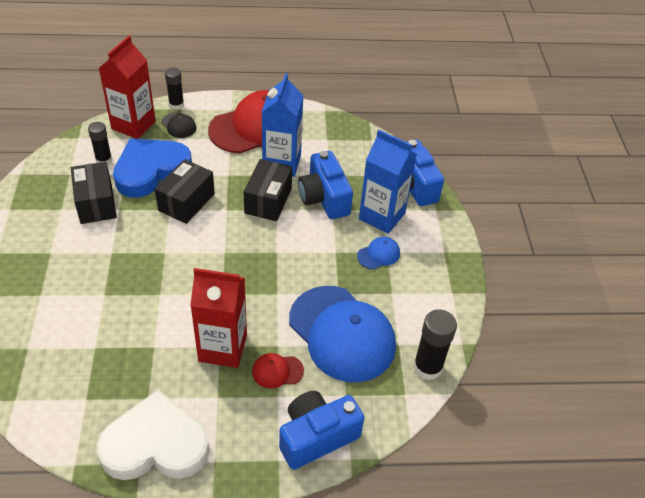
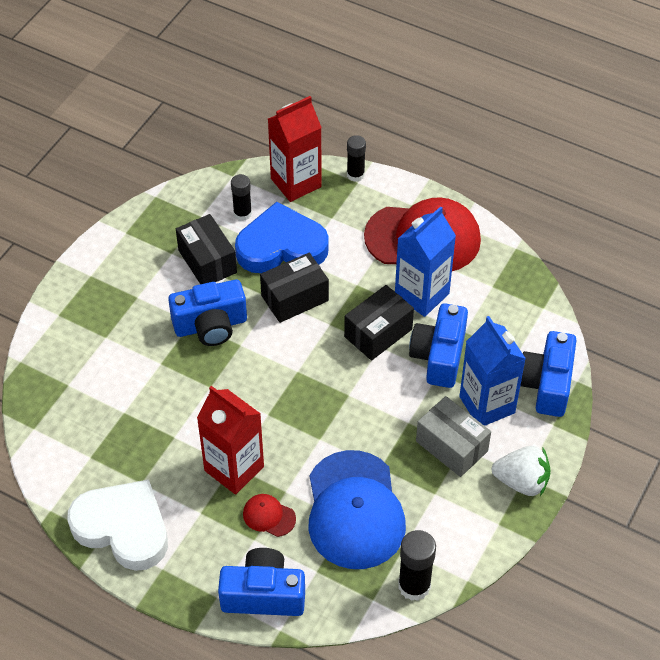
camera: 35 degrees right, 5 degrees up
black box [71,162,117,224] -> black box turned 45 degrees counterclockwise [176,214,237,284]
black cap [161,112,196,138] -> none
blue cap [357,237,400,270] -> grey box [416,396,491,477]
none -> blue camera [168,280,247,346]
none -> white strawberry [492,446,551,496]

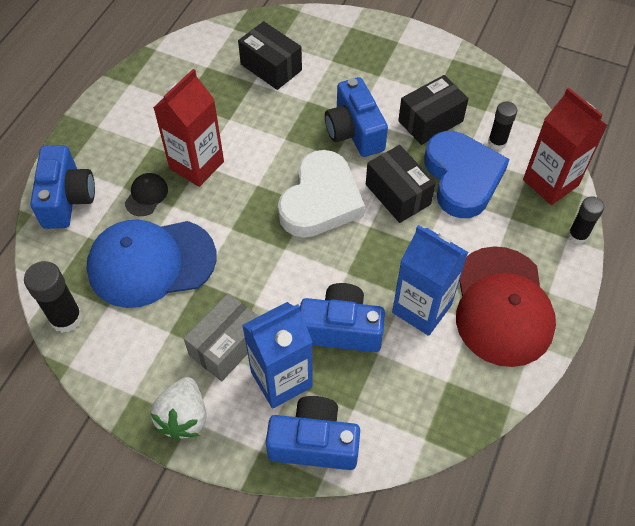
camera: 85 degrees right, 5 degrees up
white heart [67,480,168,571] -> white heart moved to [278,150,365,238]
red cap [243,494,296,537] -> black cap [125,173,168,216]
black box [344,285,414,361] -> black box moved to [238,21,302,90]

